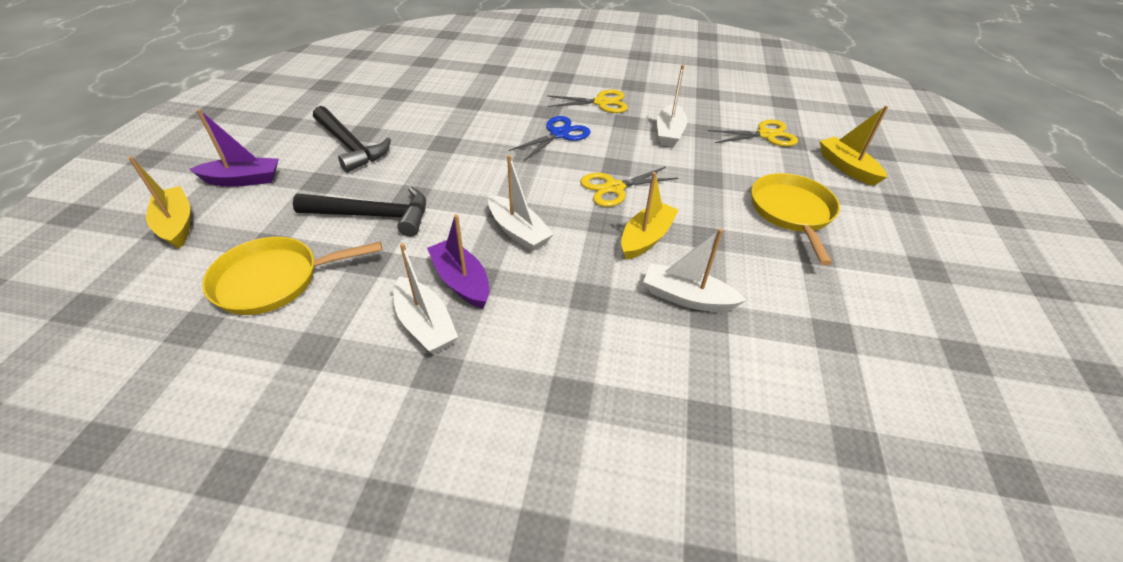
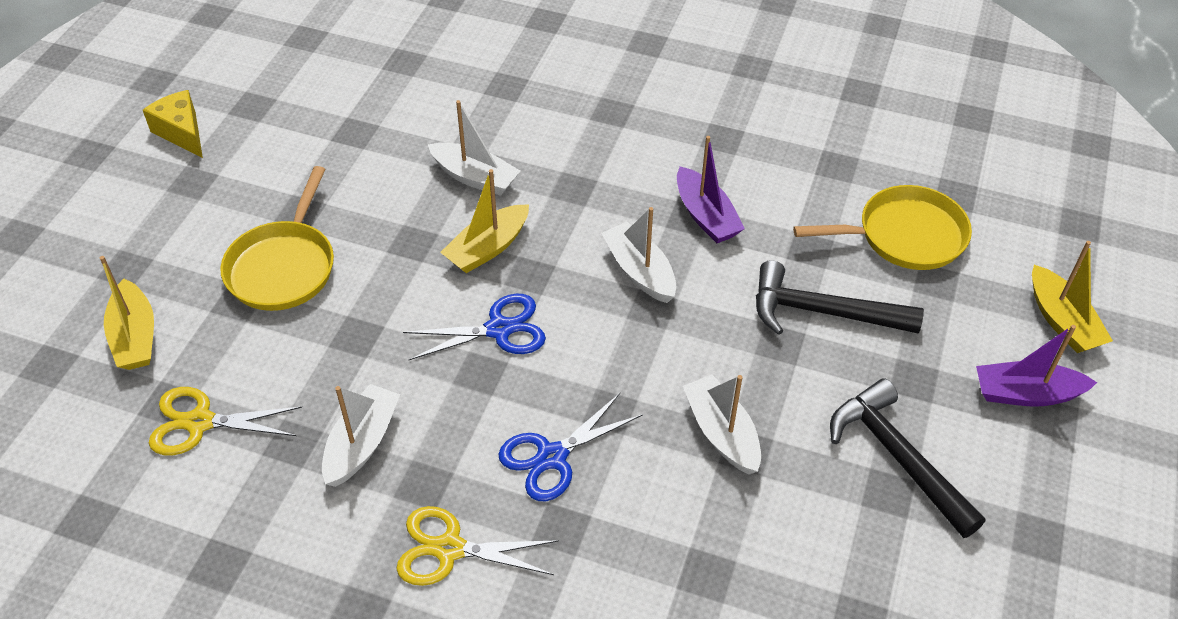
camera: 170 degrees left, 5 degrees up
white boat [394,243,458,354] -> white boat moved to [683,374,761,475]
yellow scissors [580,167,678,207] -> blue scissors [403,294,546,360]
none -> yellow cheese [143,90,203,158]

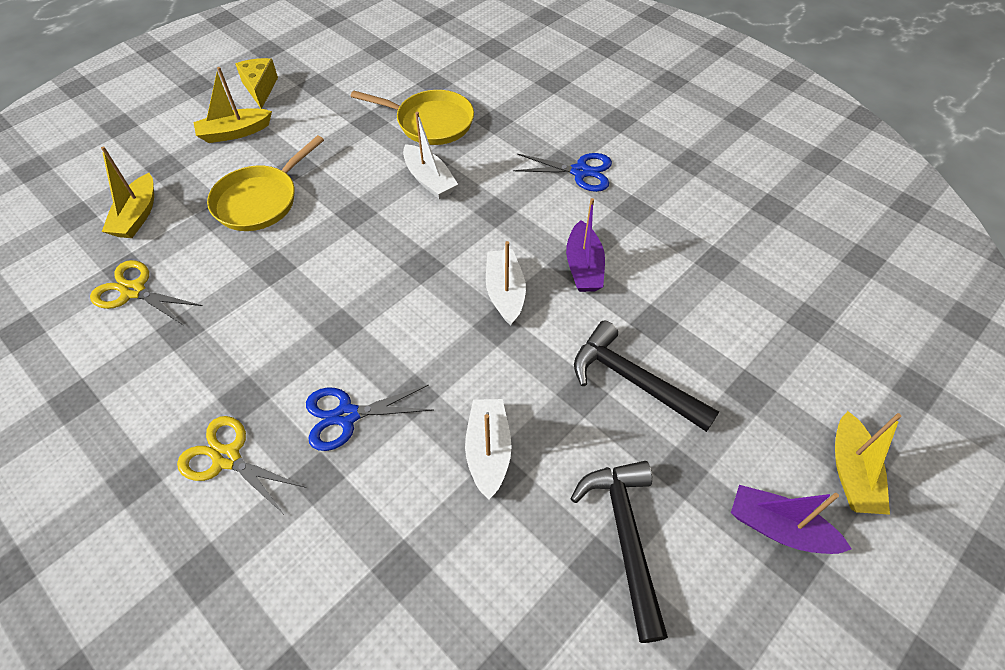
camera: 25 degrees right, 5 degrees up
white boat [322,384,400,487] -> none
blue scissors [403,294,546,360] -> blue scissors moved to [513,153,612,192]
yellow boat [440,169,529,273] -> yellow boat moved to [193,67,272,143]
yellow pan [793,185,972,270] -> yellow pan moved to [351,90,474,145]

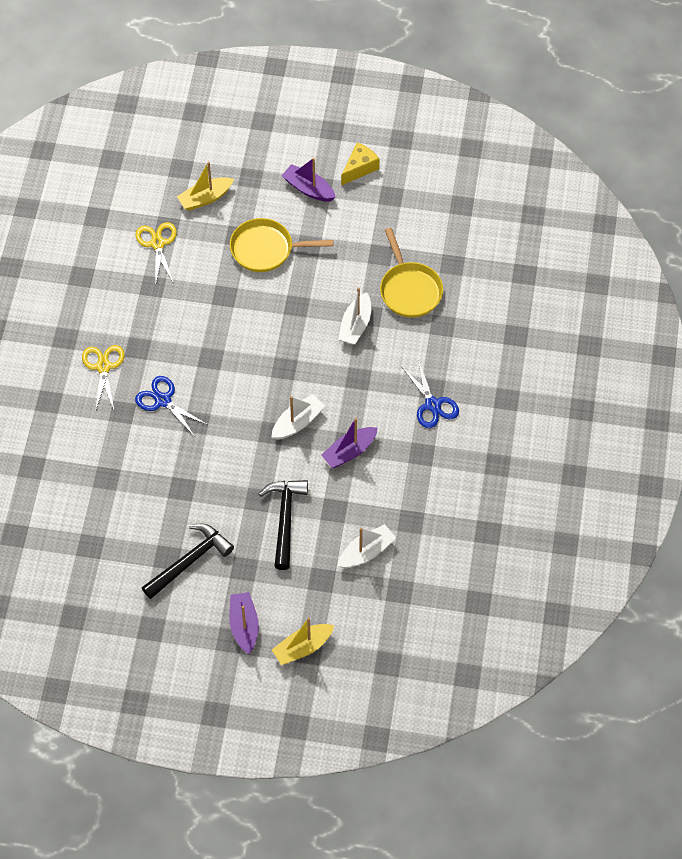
camera: 55 degrees right, 5 degrees up
yellow boat [193,67,272,143] -> purple boat [282,158,336,202]
white boat [465,399,512,500] -> white boat moved to [338,525,396,568]

